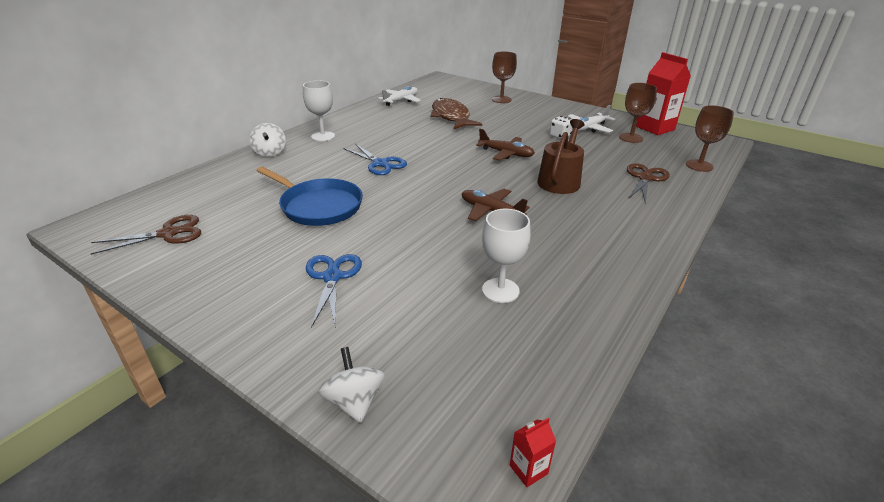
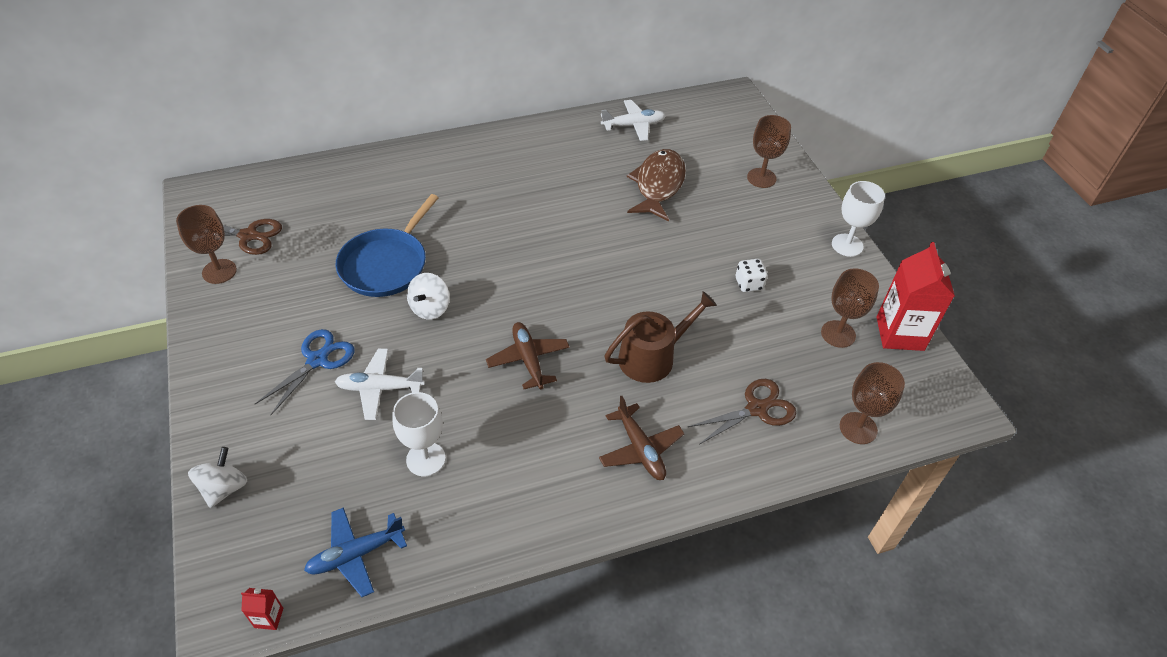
camera: 35 degrees right, 15 degrees up
white spinning top [250,123,286,157] -> white spinning top moved to [407,273,450,320]
blue pan [257,167,363,226] -> blue pan turned 45 degrees clockwise [336,194,438,297]
white goblet [303,80,335,141] -> white goblet moved to [832,181,885,257]
blue scissors [344,144,407,175] -> none
brown plane [476,129,535,161] -> brown plane moved to [599,396,685,480]
white plane [568,105,615,133] -> white plane moved to [335,348,425,420]
none -> brown goblet [176,205,237,284]
none -> blue plane [304,507,407,597]

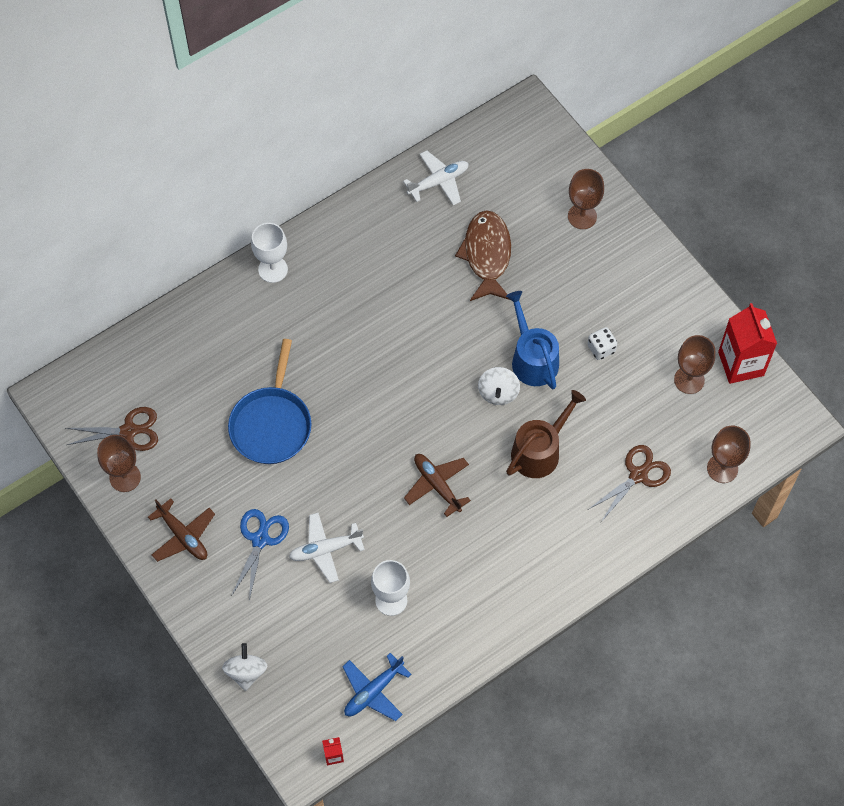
camera: 15 degrees left, 15 degrees up
white spinning top [407,273,450,320] -> white spinning top moved to [478,367,520,405]
brown plane [599,396,685,480] -> brown plane moved to [148,498,215,562]
white goblet [832,181,885,257] -> white goblet moved to [251,223,288,283]
none -> blue watering can [506,291,559,389]

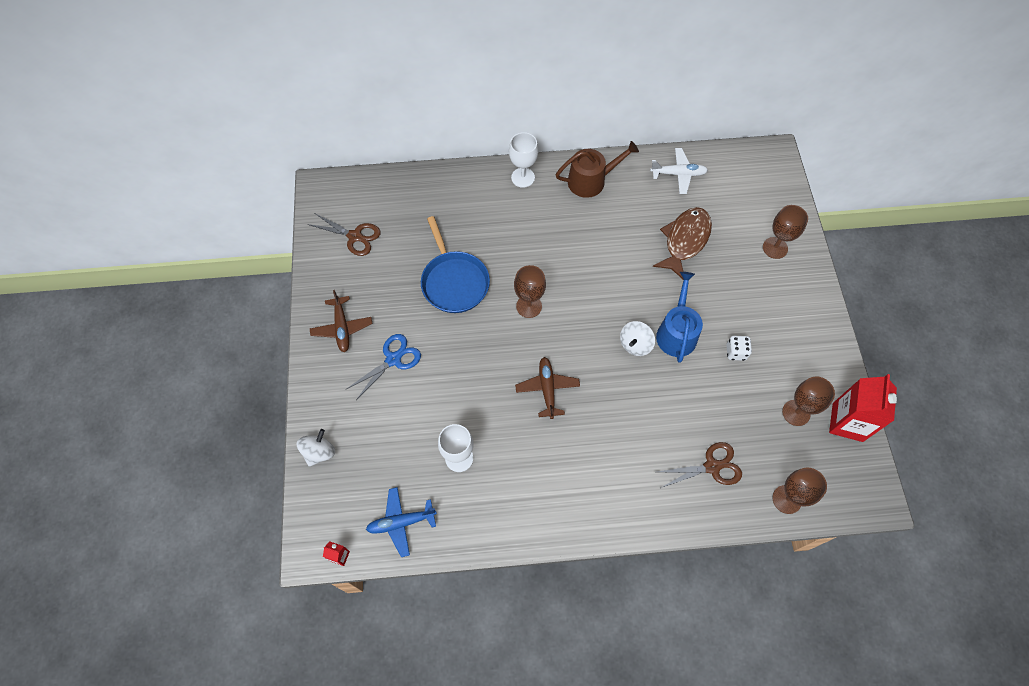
camera: 30 degrees right, 0 degrees up
brown goblet [97,435,141,492] -> brown goblet moved to [514,265,546,318]
blue pan [228,339,311,464] -> blue pan turned 60 degrees counterclockwise [421,216,490,313]
white plane [289,513,364,583] -> none
brown watering can [506,390,586,478] -> brown watering can moved to [555,141,639,198]

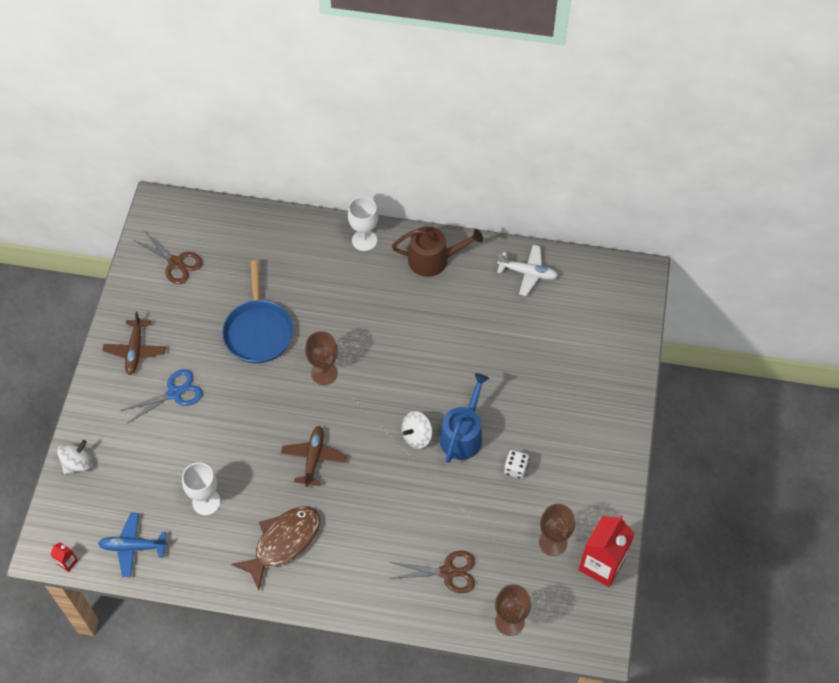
camera: 15 degrees right, 5 degrees down
brown fish [652,207,712,280] -> brown fish moved to [231,506,320,591]
brown goblet [763,205,808,259] -> none

